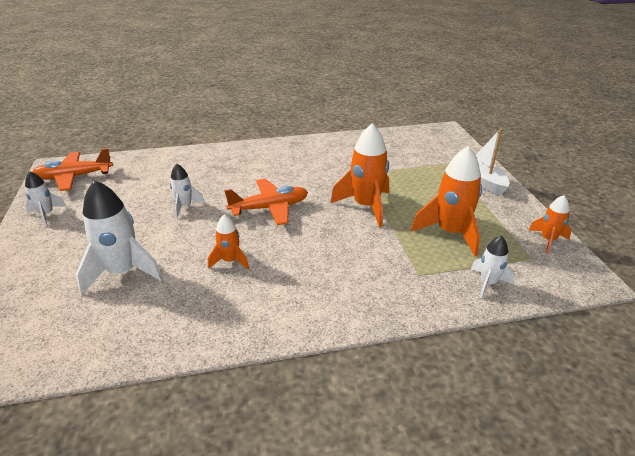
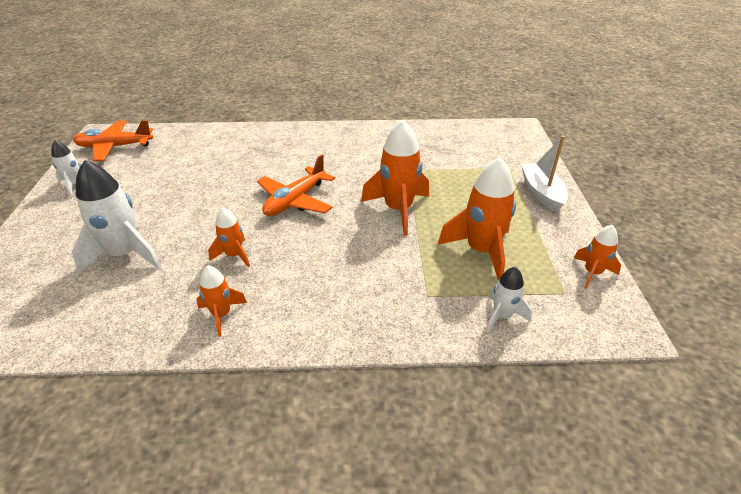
camera: 10 degrees right, 5 degrees up
white rocket [170,164,205,218] -> none
orange plane [225,179,308,225] -> orange plane turned 135 degrees clockwise [257,154,335,216]
none -> orange rocket [196,265,247,337]

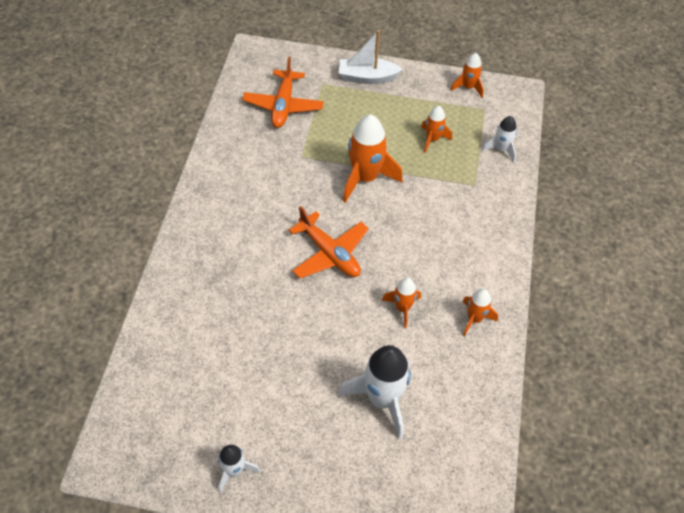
camera: 80 degrees left, 15 degrees up
orange plane [73,120,153,161] -> orange plane moved to [242,57,324,128]
orange rocket [437,157,516,281] -> orange rocket [421,106,452,153], size x0.55

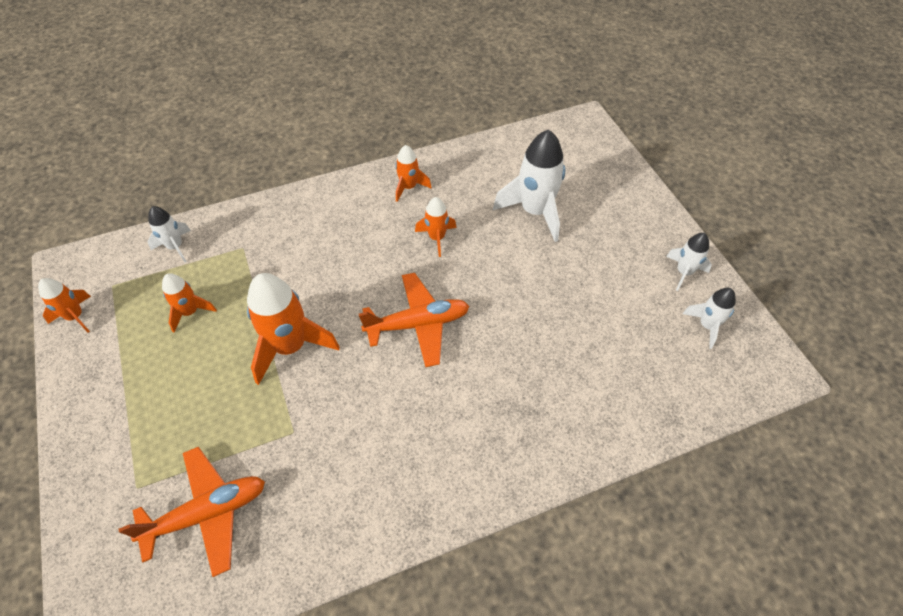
camera: 120 degrees left, 0 degrees up
orange plane [289,206,369,279] -> orange plane turned 60 degrees clockwise [359,273,469,367]
white boat [339,30,403,84] -> none
none -> white rocket [682,288,736,349]

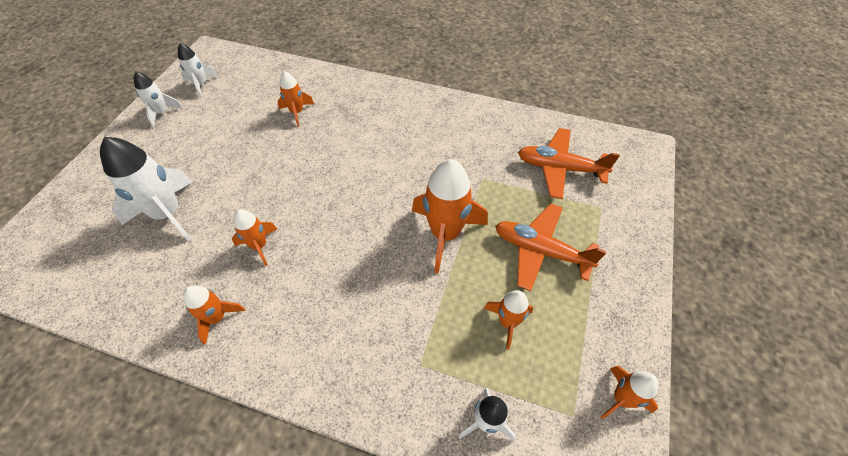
camera: 140 degrees left, 0 degrees up
orange plane [359,273,469,367] -> orange plane moved to [495,203,607,291]
none -> orange rocket [277,71,314,127]

